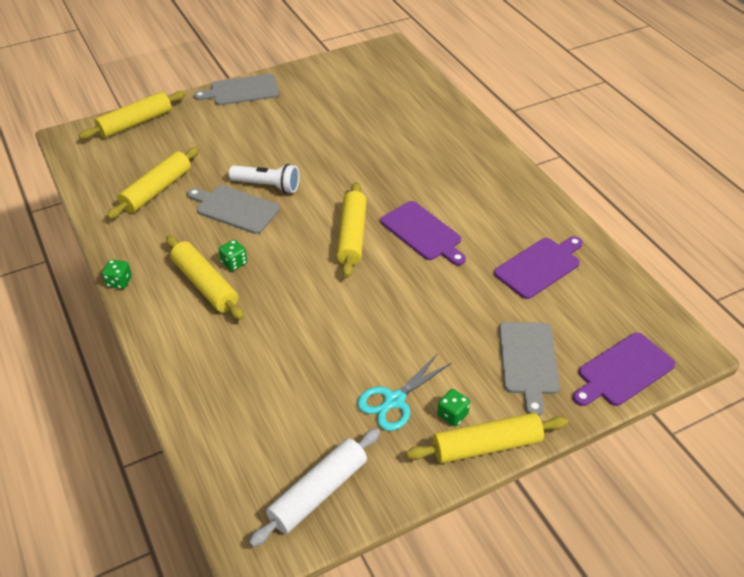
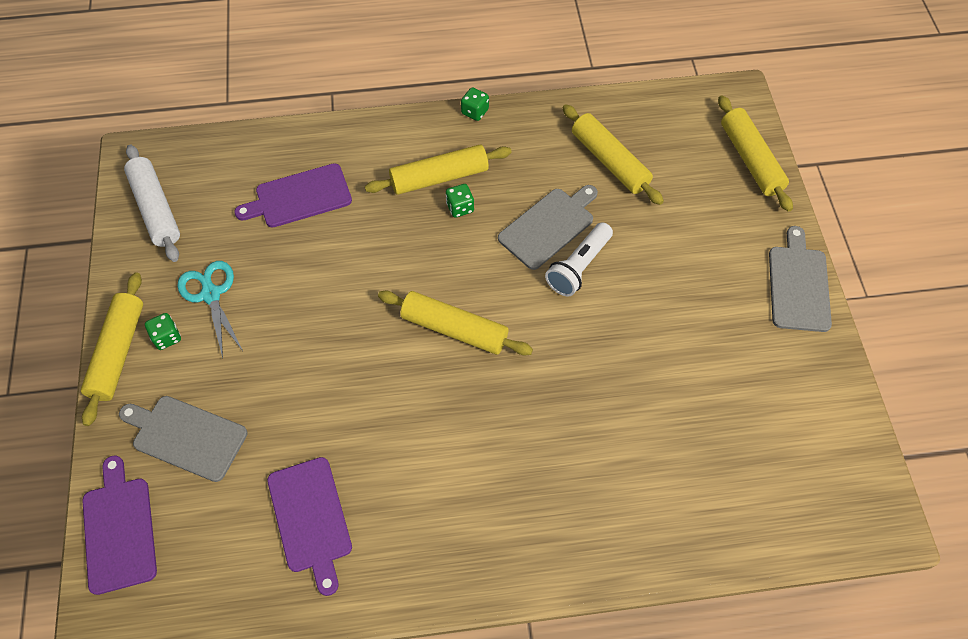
camera: 110 degrees right, 15 degrees up
purple cutting board [380,201,466,265] -> purple cutting board moved to [234,163,352,227]

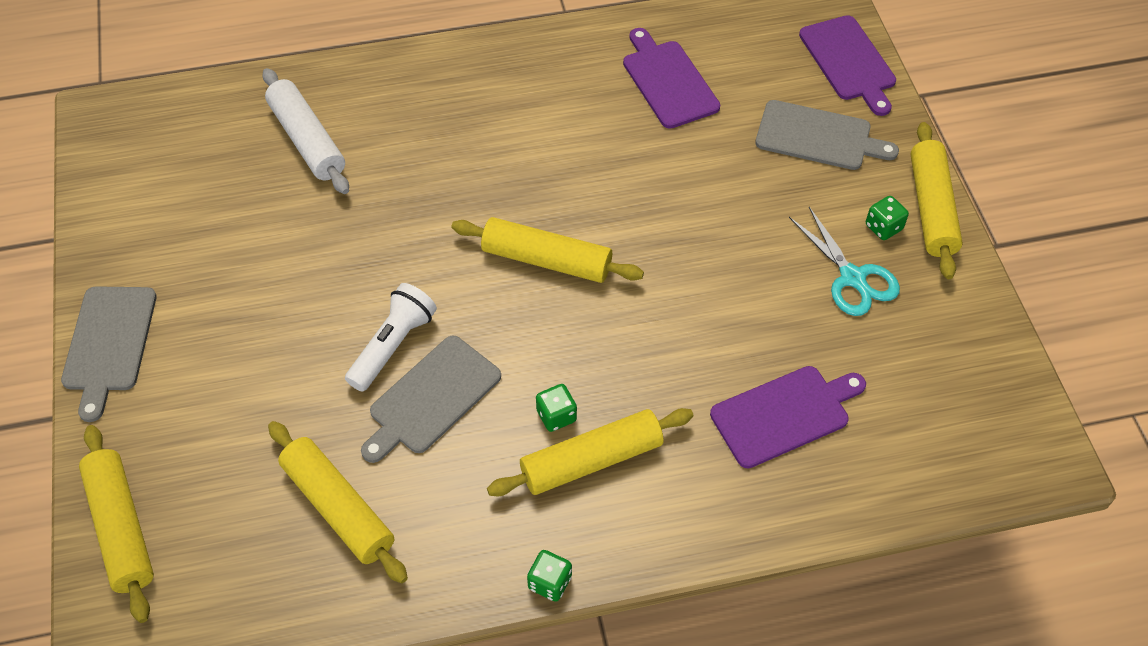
camera: 175 degrees right, 5 degrees down
white rolling pin [124,145,180,262] -> white rolling pin moved to [263,68,349,194]

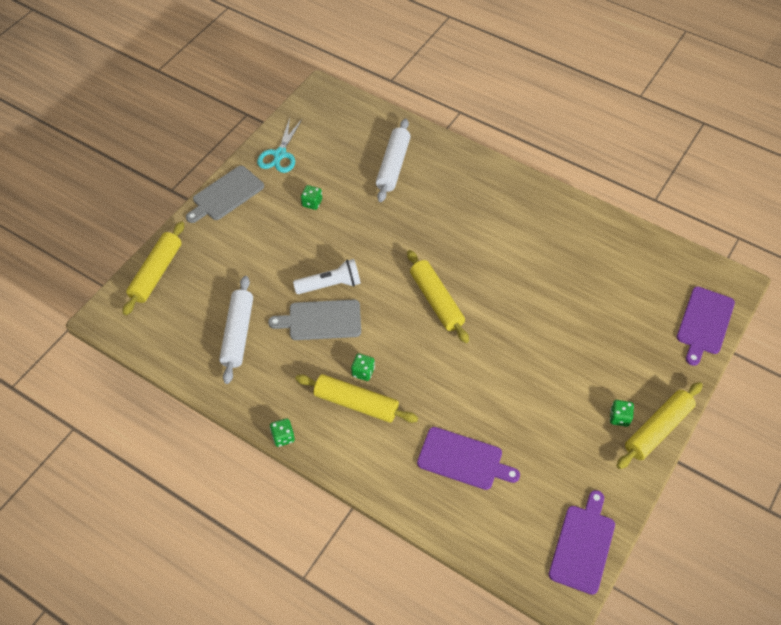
camera: 45 degrees right, 0 degrees up
yellow rolling pin [268,421,408,583] -> white rolling pin [219,276,253,384]
purple cutting board [623,28,720,129] -> purple cutting board moved to [549,490,615,595]
grey cutting board [755,100,899,170] -> none
turquoise scissors [789,207,900,316] -> turquoise scissors moved to [257,118,302,173]
none -> green dice [301,185,322,210]

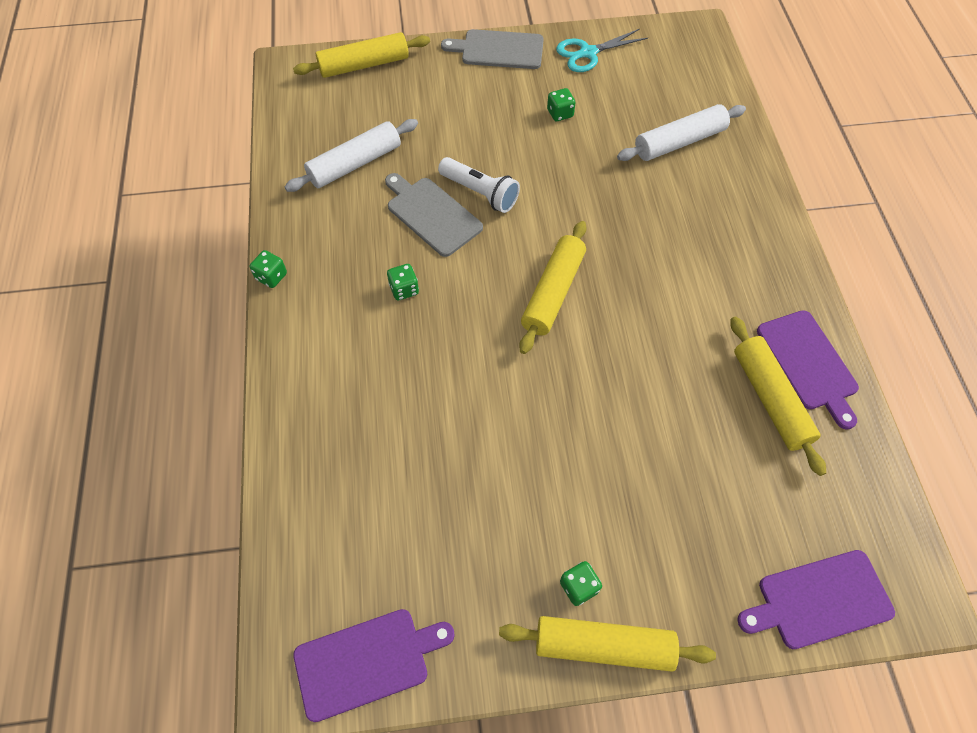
camera: 50 degrees right, 5 degrees up
yellow rolling pin [295,374,418,423] -> yellow rolling pin moved to [730,316,826,476]
purple cutting board [417,427,520,490] -> purple cutting board moved to [757,310,859,430]

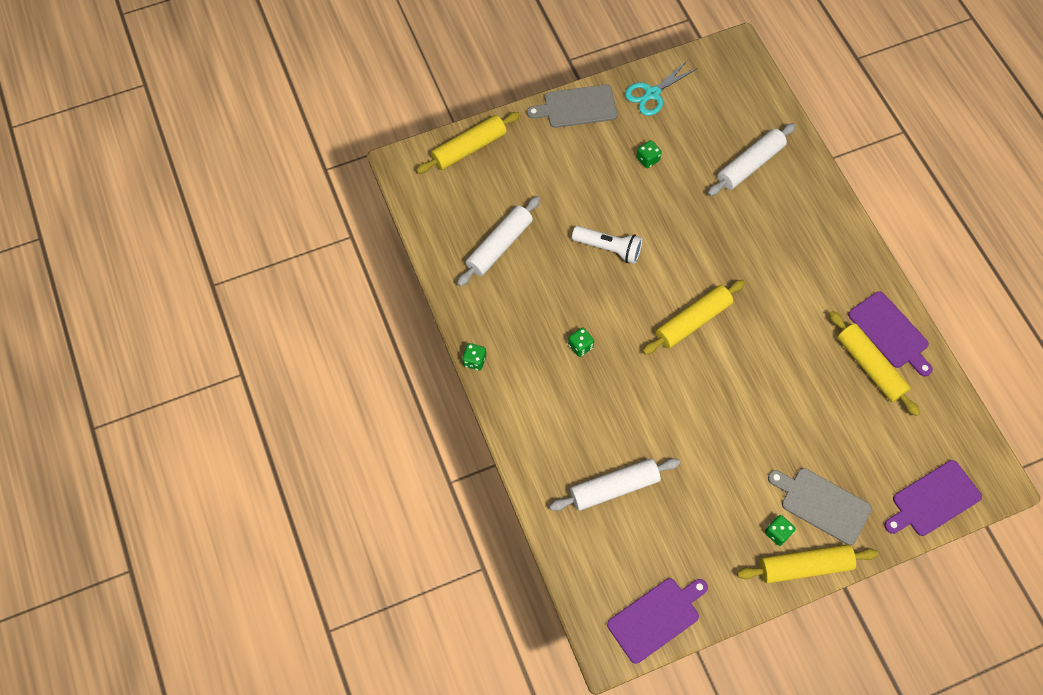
camera: 15 degrees left, 5 degrees up
grey cutting board [385,173,483,257] -> grey cutting board moved to [768,468,872,545]
yellow rolling pin [519,221,587,354] -> yellow rolling pin turned 45 degrees clockwise [643,280,745,355]
none -> white rolling pin [550,458,680,511]

